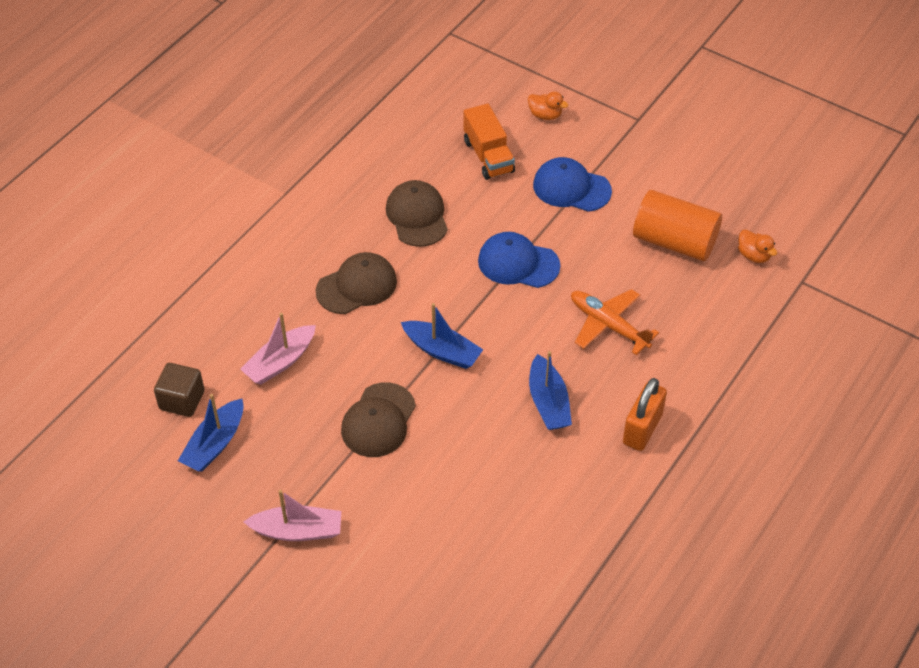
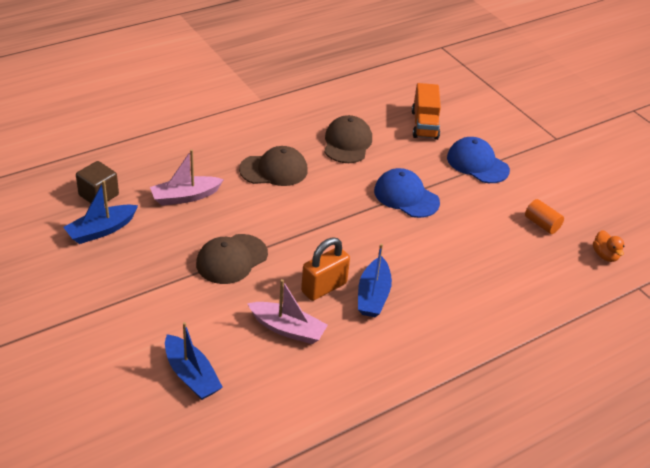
camera: 20 degrees right, 10 degrees down
pink boat [244,490,341,541] -> pink boat moved to [247,279,328,344]
blue boat [401,303,483,369] -> blue boat moved to [165,322,223,400]
orange duck [528,92,568,120] -> none
orange plane [571,289,659,355] -> none
orange padlock [623,378,667,451] -> orange padlock moved to [301,237,350,301]
orange cylinder [633,190,722,261] -> orange cylinder [525,199,564,234], size x0.50

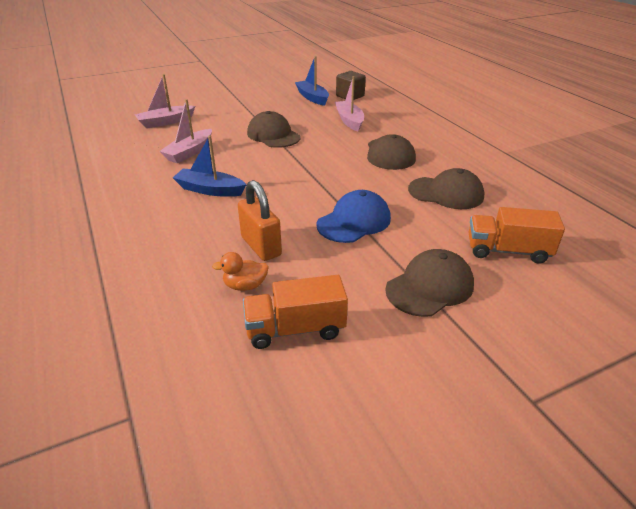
camera: 100 degrees right, 5 degrees down
blue boat [165,322,223,400] -> pink boat [135,74,195,128]
orange padlock [301,237,350,301] -> orange padlock moved to [238,180,282,261]
blue cap [447,137,510,183] -> brown cap [385,249,474,317]
orange cylinder [525,199,564,234] -> orange truck [243,275,348,349]
orange duck [593,230,625,262] -> orange duck moved to [212,252,269,291]

